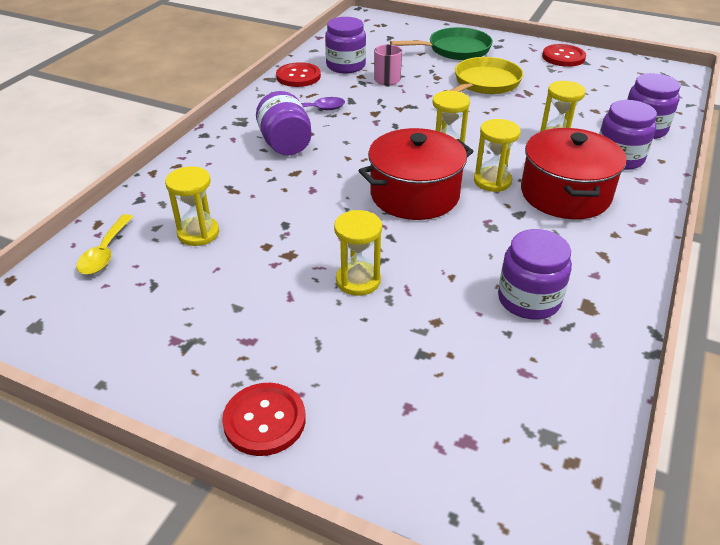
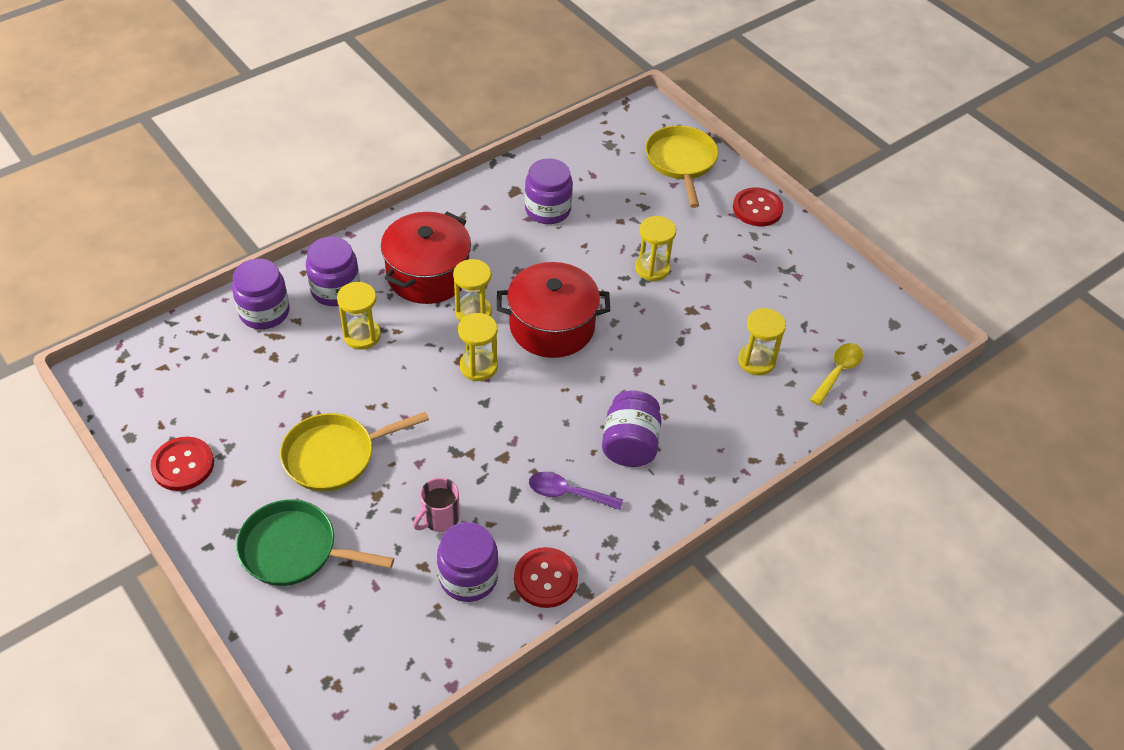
camera: 155 degrees left, 10 degrees up
none -> yellow pan [645,126,718,208]

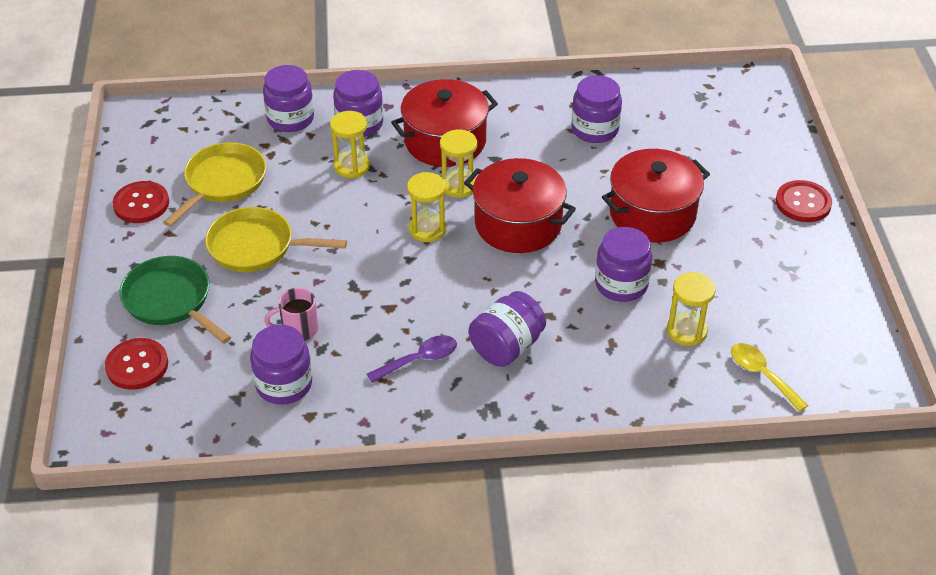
camera: 35 degrees right, 5 degrees down
red button [514,547,578,608] -> red button moved to [105,338,168,390]
purple spoon [529,472,623,510] -> purple spoon turned 105 degrees clockwise [367,335,457,383]
yellow hourglass [635,216,676,281] -> red pot [602,149,710,242]
yellow pan [645,126,718,208] -> yellow pan moved to [163,142,266,227]
yellow spoon [810,343,863,406] -> yellow spoon turned 105 degrees counterclockwise [731,343,808,412]
none -> purple jar [595,227,652,302]

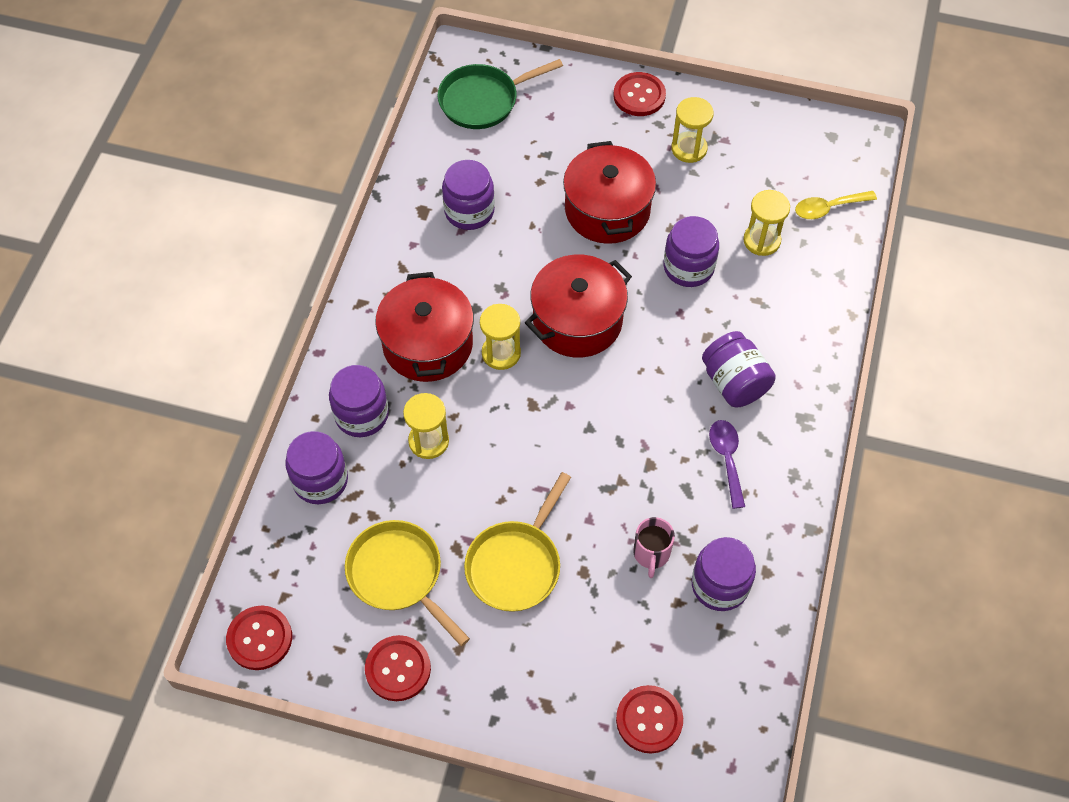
camera: 70 degrees left, 15 degrees up
green pan [119,256,231,344] -> green pan moved to [437,59,563,129]
yellow hourglass [407,172,446,242] -> yellow hourglass moved to [671,97,714,163]
none -> red button [226,605,292,670]

